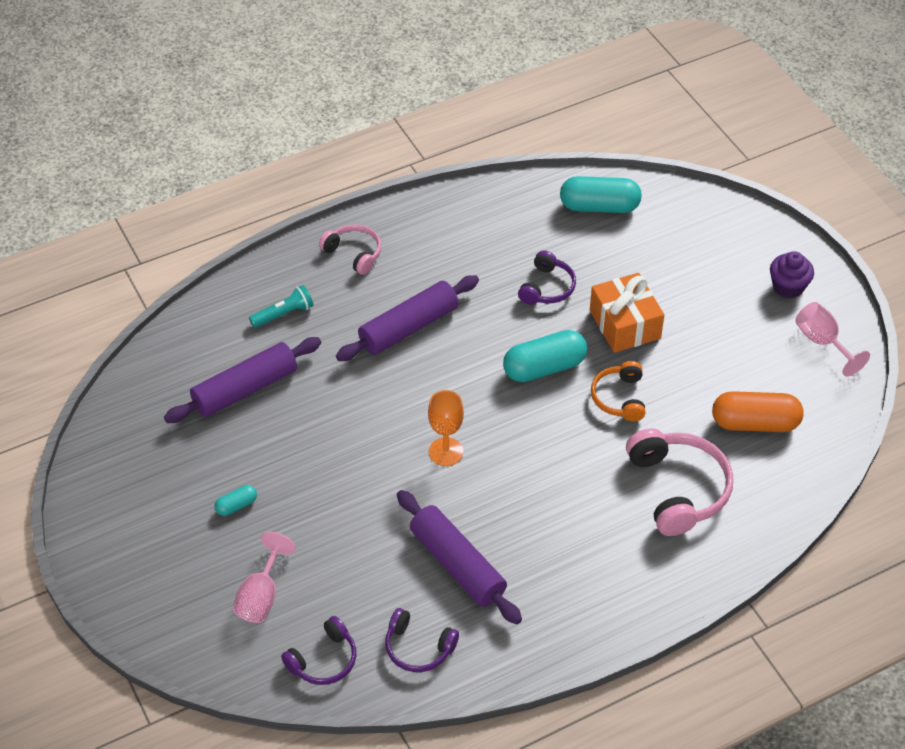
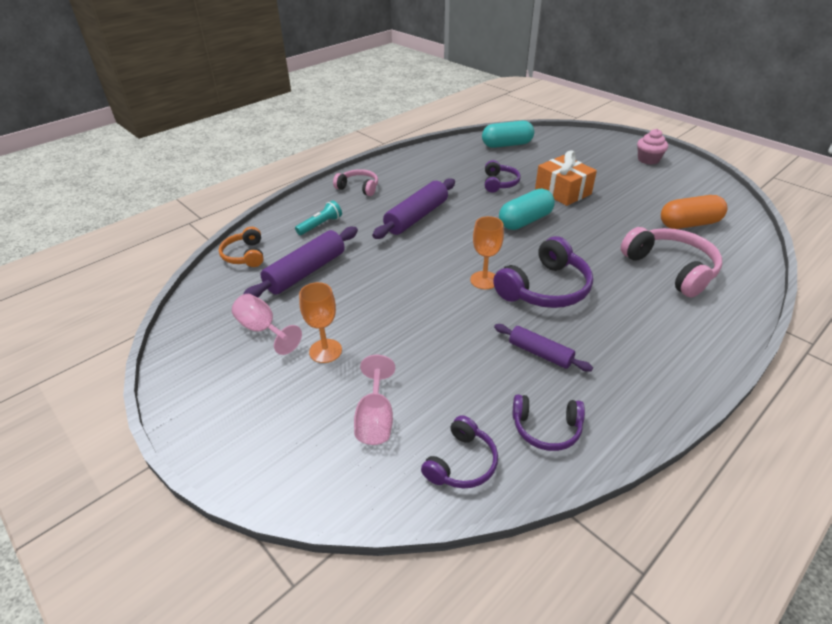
camera: 15 degrees left, 10 degrees down
turquoise capsule [215,485,257,516] -> orange goblet [299,282,342,363]
purple rolling pin [397,490,522,624] -> purple rolling pin [494,324,593,372], size x0.61
orange headphones [591,361,646,421] -> orange headphones moved to [219,227,264,267]
purple cupcake [770,251,814,298] -> pink cupcake [637,129,668,165]
pink goblet [795,302,870,377] -> pink goblet moved to [232,294,302,355]
none -> purple headphones [493,236,593,308]

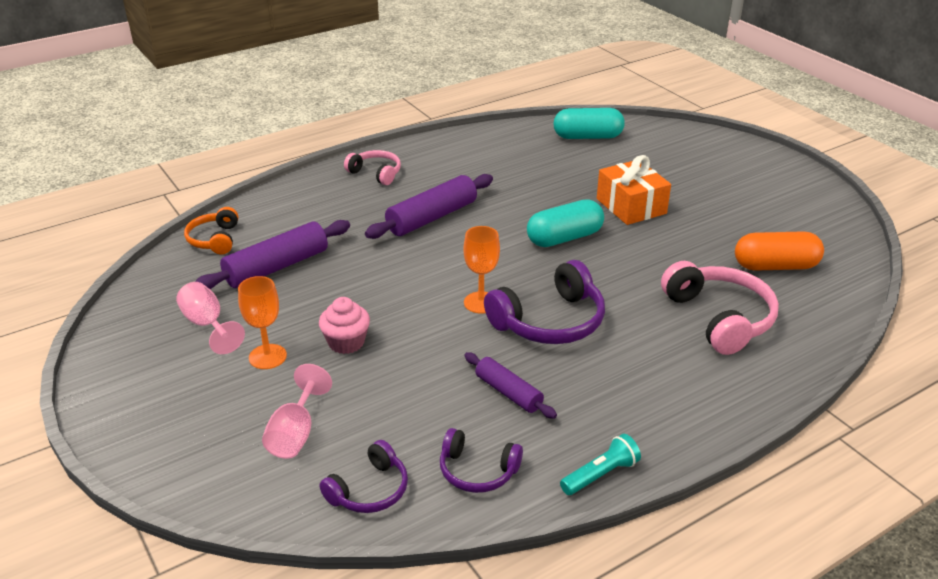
camera: 10 degrees right, 5 degrees down
turquoise flashlight [295,200,342,235] -> turquoise flashlight moved to [560,434,641,495]
purple headphones [485,160,521,193] -> none
pink cupcake [637,129,668,165] -> pink cupcake moved to [319,297,370,354]

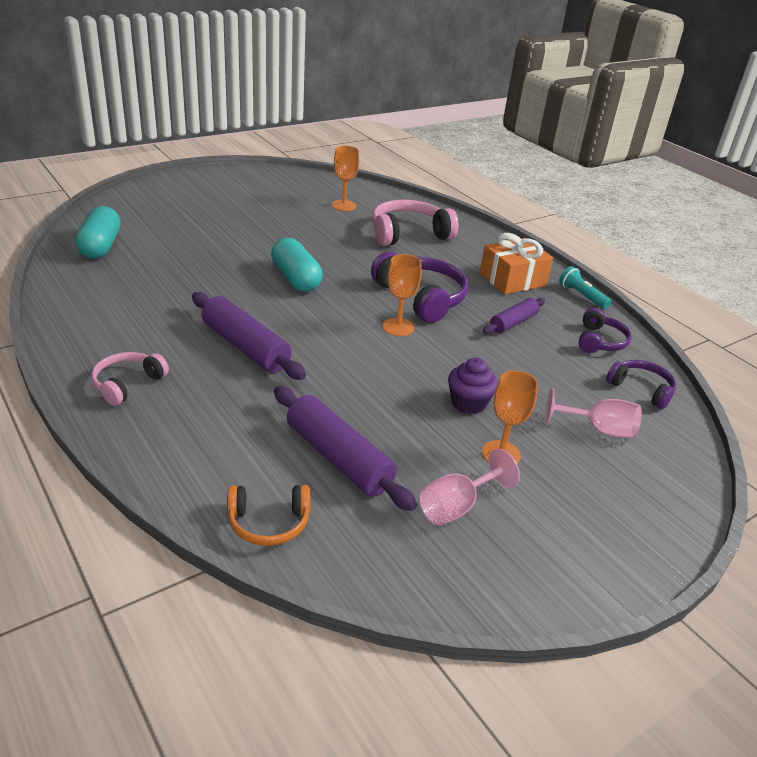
camera: 95 degrees left, 0 degrees up
pink cupcake [319,297,370,354] -> purple cupcake [448,357,498,414]
orange gift [597,155,671,225] -> orange gift moved to [480,233,553,294]
orange capsule [735,231,824,271] -> orange goblet [332,146,359,211]

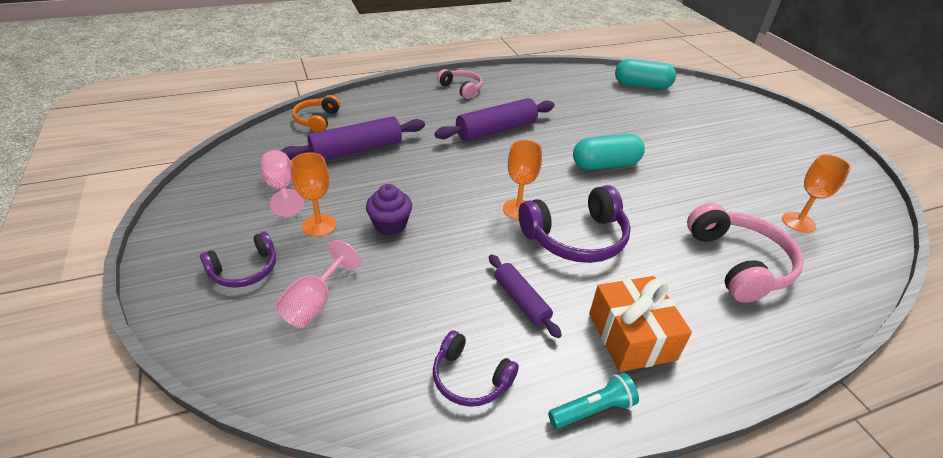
camera: 105 degrees right, 5 degrees up
purple headphones [606,360,676,409] -> purple headphones moved to [200,232,276,288]

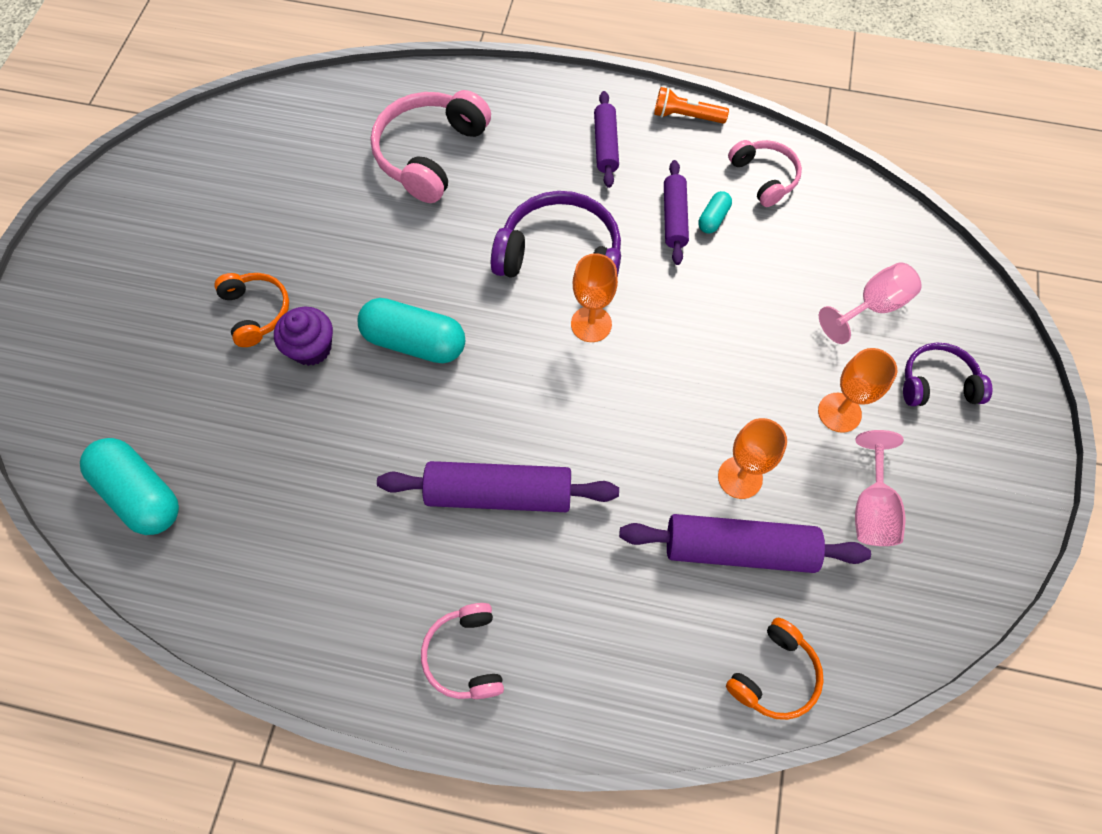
camera: 145 degrees left, 25 degrees up
purple cupcake [366,184,412,236] -> purple cupcake moved to [274,307,333,366]
purple headphones [433,330,519,407] -> pink headphones [728,140,802,207]
turquoise flashlight [548,373,639,429] -> orange flashlight [654,87,729,123]
orange gift [589,276,692,372] -> purple rolling pin [594,91,619,188]
orange goblet [782,154,851,233] -> orange goblet moved to [718,418,787,499]
none -> orange headphones [214,273,289,347]
none -> turquoise capsule [698,191,732,233]

